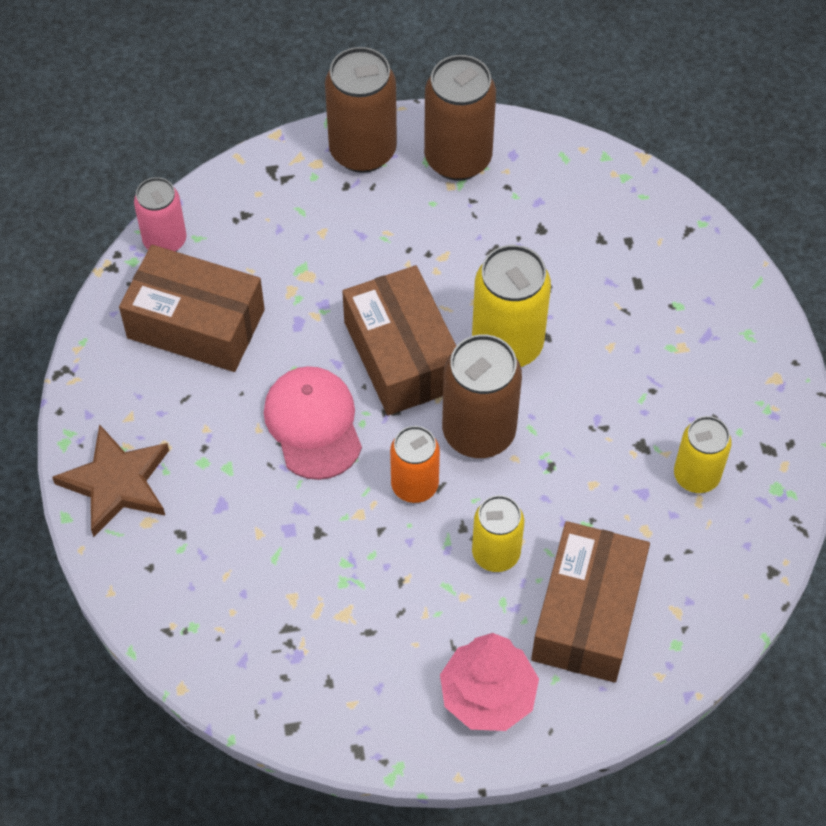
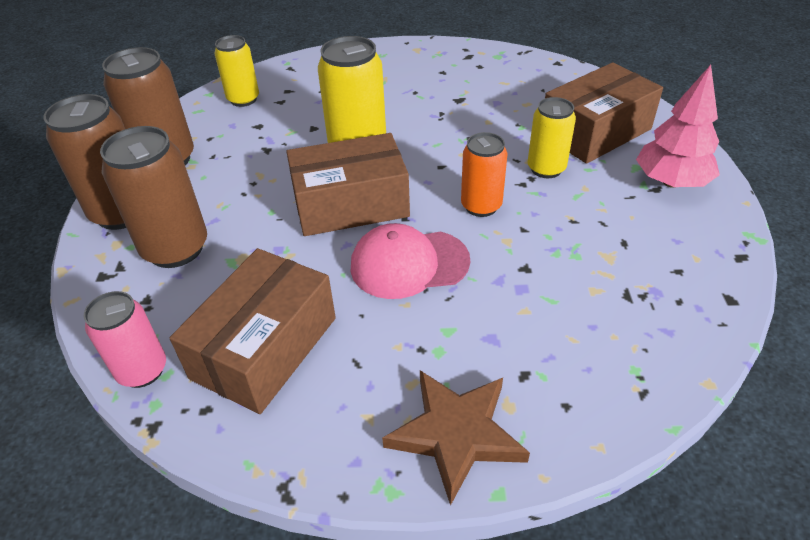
camera: 80 degrees left, 15 degrees down
brown can [442,334,522,458] -> brown can moved to [100,126,207,268]
brown box [531,521,650,682] -> brown box turned 60 degrees counterclockwise [545,62,663,164]
yellow can [674,416,732,493] -> yellow can moved to [215,35,259,107]

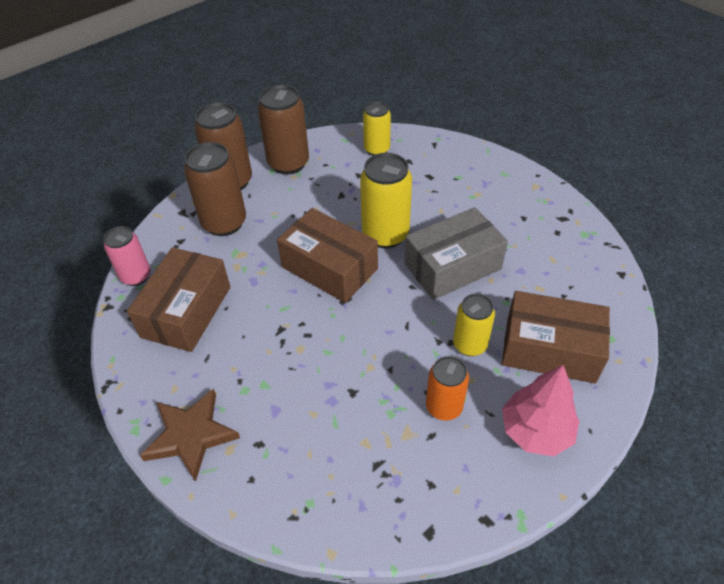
camera: 50 degrees right, 5 degrees up
brown box [170,248,336,414] -> brown box turned 60 degrees counterclockwise [127,247,230,352]
pink cap [351,223,470,299] -> none
orange can [461,132,507,217] -> orange can moved to [426,356,469,421]
none -> grey box [404,207,508,300]

